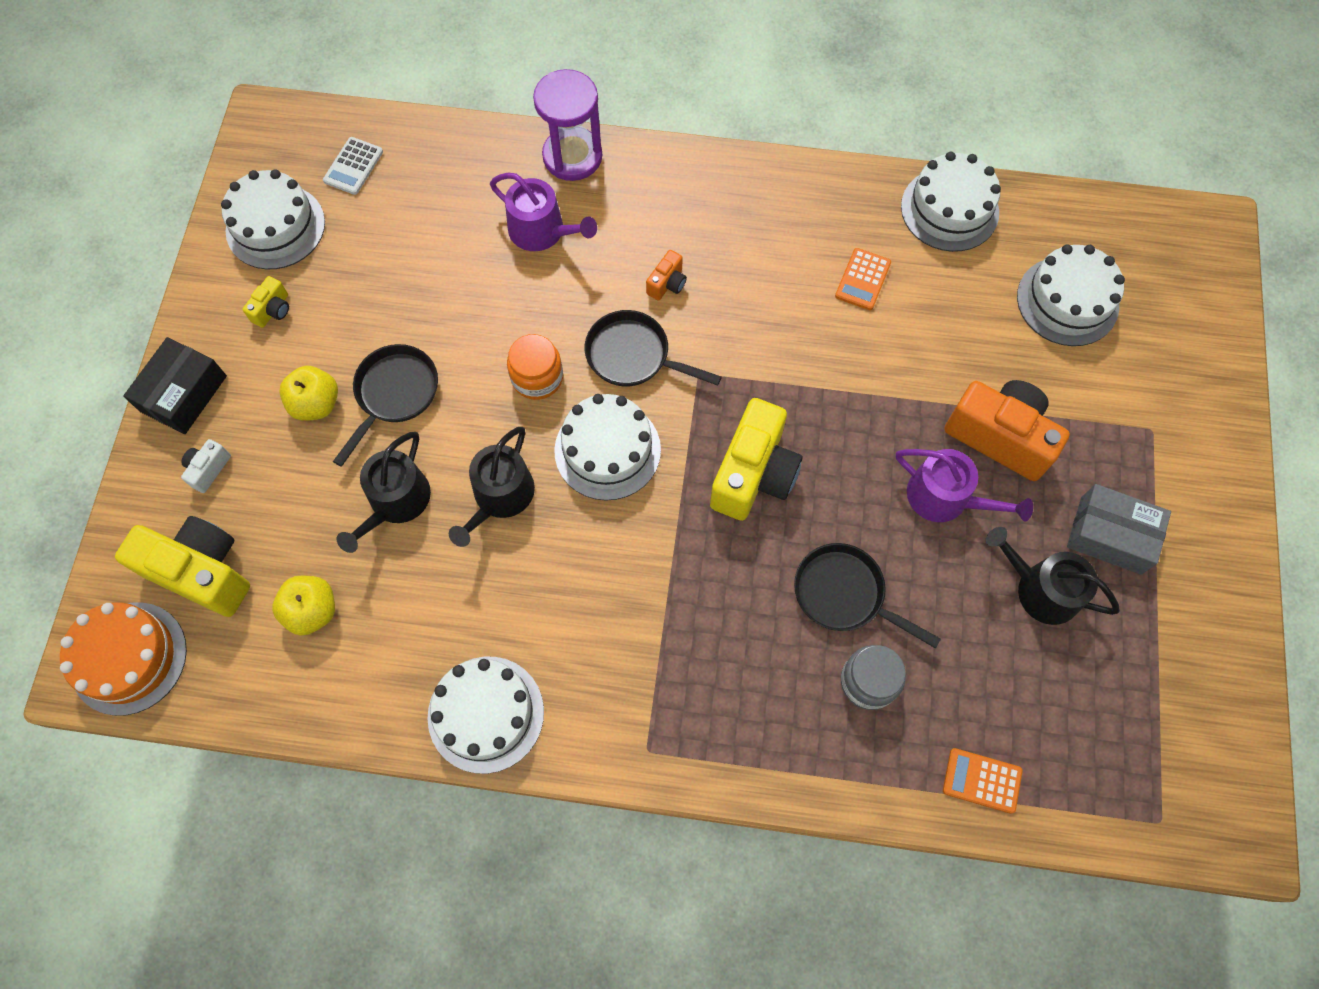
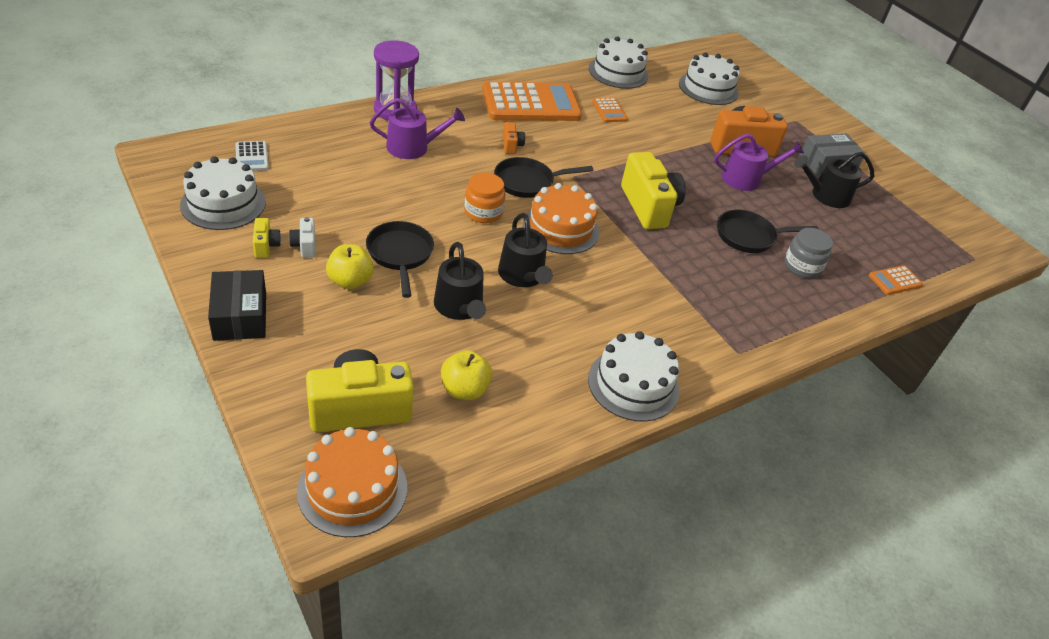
camera: 45 degrees left, 25 degrees down
white camera [181,439,231,493] -> white camera moved to [289,217,315,257]
white cake [554,394,661,500] -> orange cake [523,183,599,254]
none -> orange calculator [482,81,582,121]

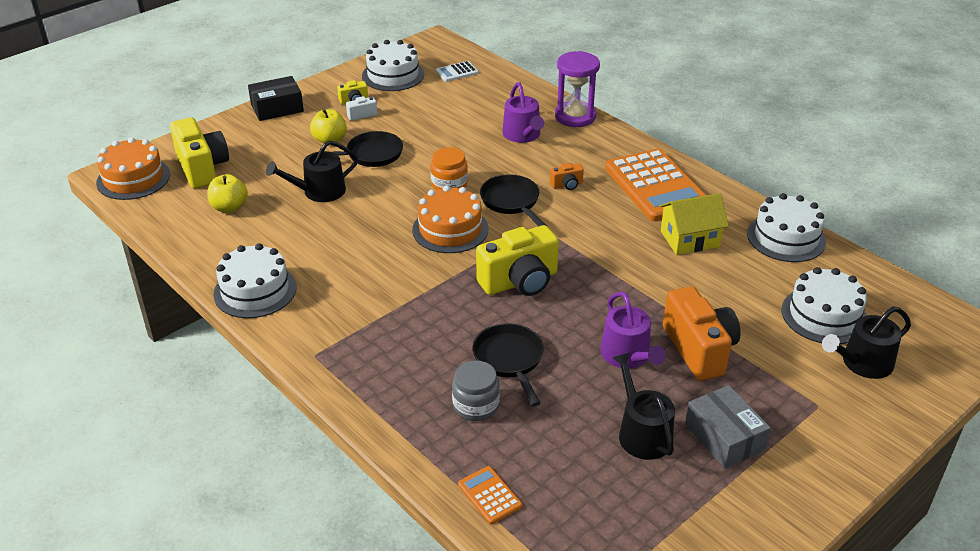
camera: 85 degrees right, 5 degrees down
black watering can [498,213,553,287] -> black watering can moved to [822,306,911,379]
orange calculator [592,98,628,122] -> yellow house [659,193,729,255]

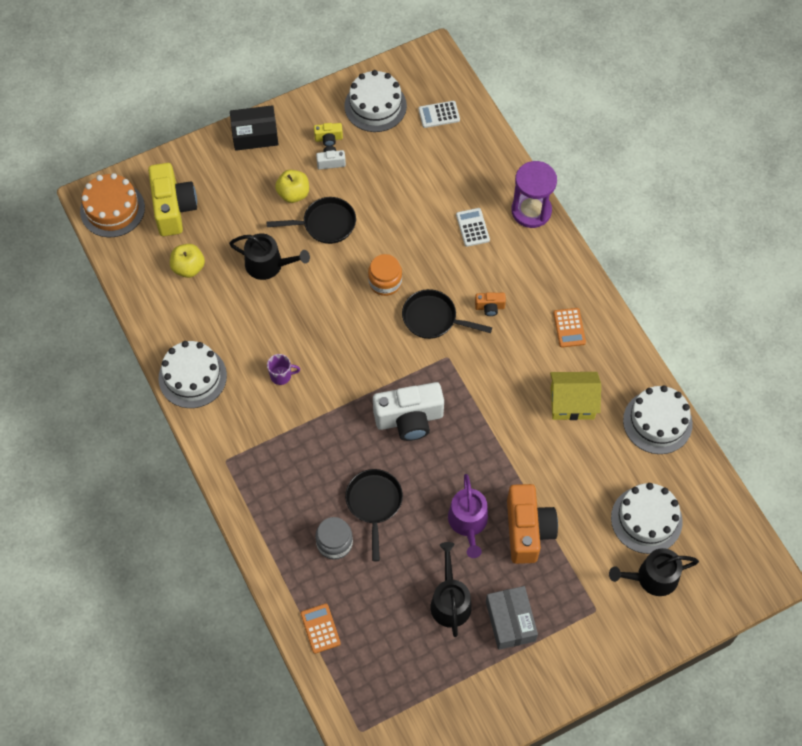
camera: 15 degrees right, 25 degrees up
black watering can [266,140,358,202] -> black watering can turned 150 degrees counterclockwise [229,233,310,280]
orange cake [412,185,488,253] -> none
yellow camera [476,225,559,296] -> white camera [373,382,444,441]
black pan [480,174,547,227] -> black pan turned 60 degrees counterclockwise [402,289,492,339]
purple watering can [502,82,544,143] -> white calculator [456,208,490,247]
orange calculator [605,149,706,221] -> orange calculator [553,308,586,348], size x0.43
none -> purple mug [267,354,300,385]

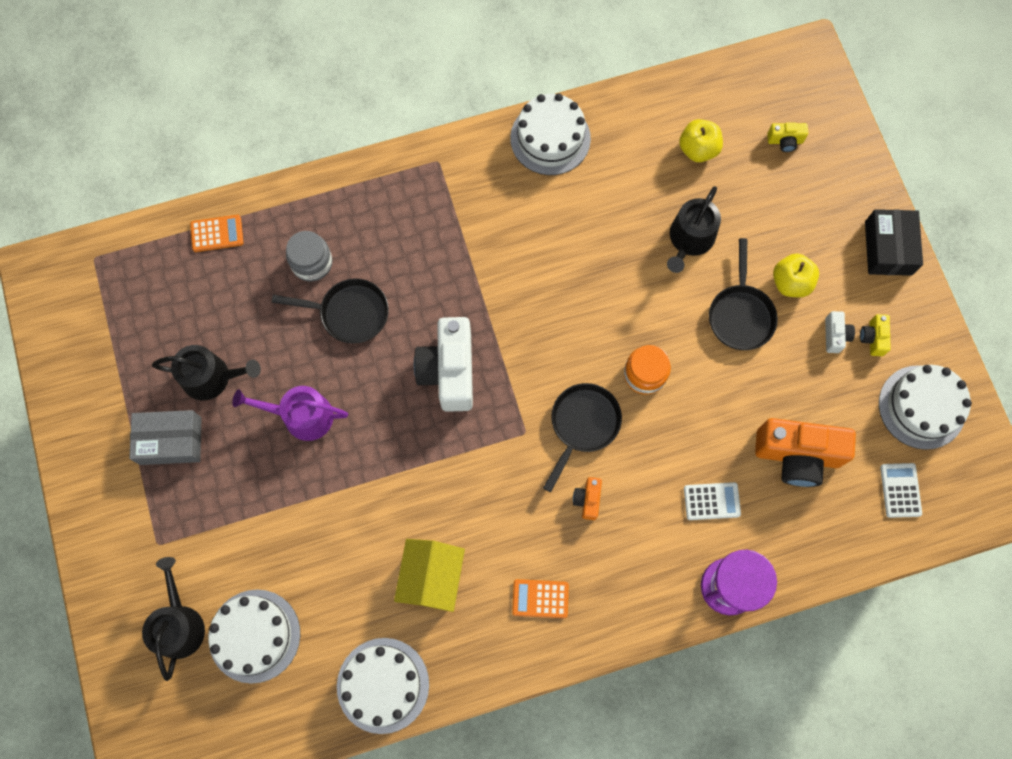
camera: 100 degrees right, 10 degrees up
orange cake [80,173,145,237] -> none
yellow camera [148,163,197,236] -> yellow camera [767,123,808,152], size x0.45
purple mug [267,354,300,385] -> none
orange camera [507,484,558,564] -> orange camera moved to [755,418,856,487]

